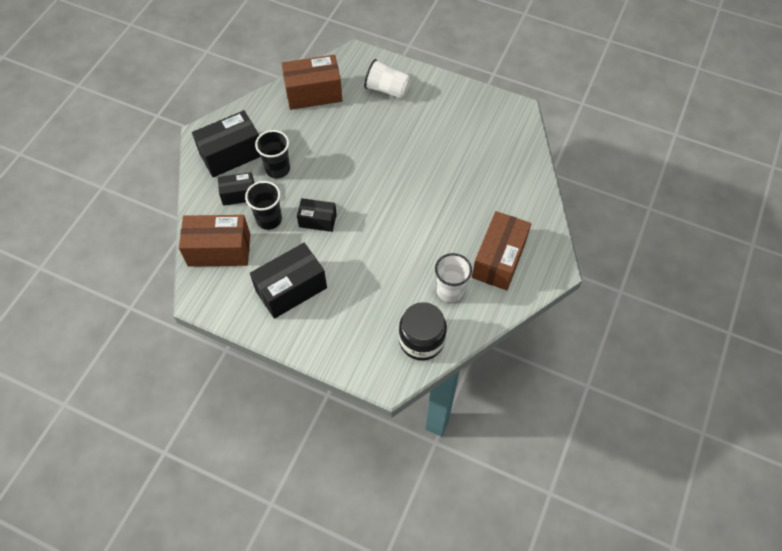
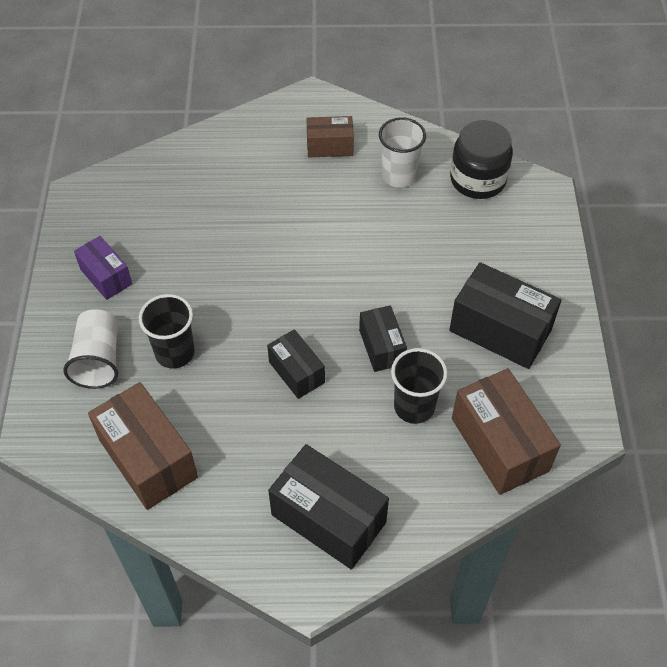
camera: 115 degrees left, 5 degrees down
black box [218,172,255,206] -> black box moved to [267,329,325,399]
black cup [255,130,290,179] -> black cup moved to [139,294,195,369]
brown box [472,211,531,290] -> brown box [306,116,354,157], size x0.59
none -> purple box [74,236,132,300]

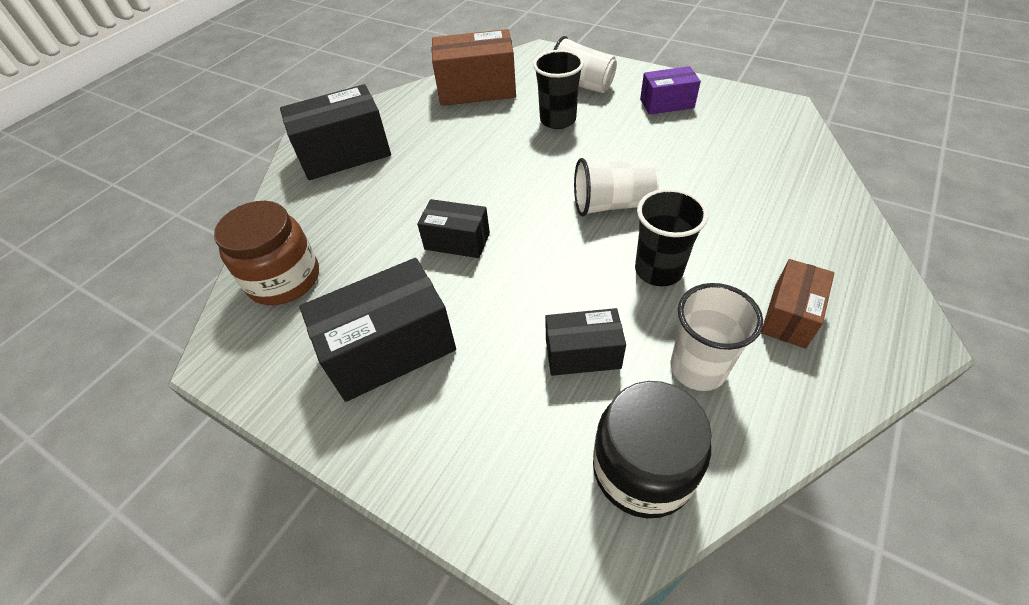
camera: 125 degrees right, 5 degrees down
black box [267,329,325,399] -> black box moved to [545,308,626,376]
black cup [391,348,448,424] -> black cup moved to [635,189,708,286]
brown box [452,368,561,495] -> brown jar [214,201,319,305]
none -> white cup [574,158,659,216]

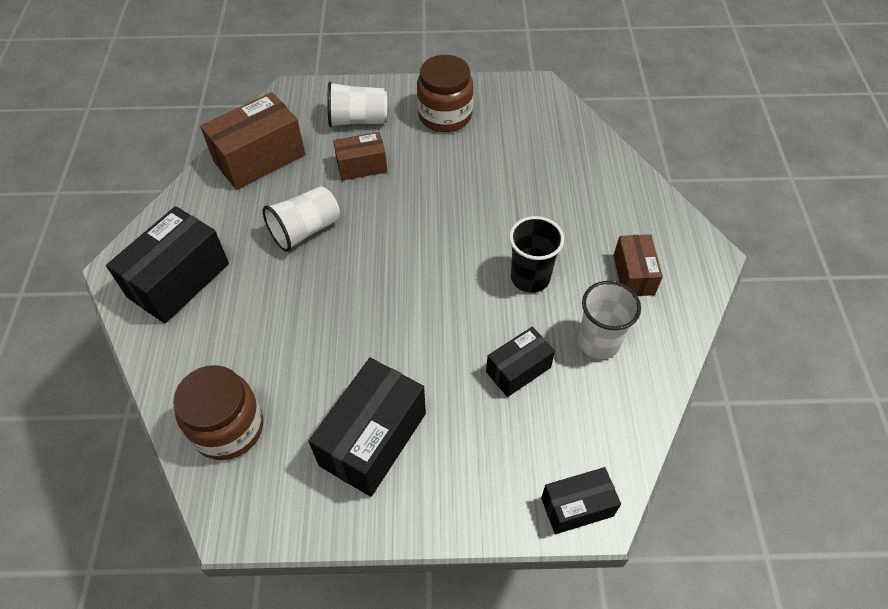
camera: 35 degrees left, 5 degrees up
black box [417,199,490,258] -> black box moved to [541,467,621,534]
black cup [533,50,584,129] -> brown box [333,132,387,181]
white cup [574,158,659,216] -> white cup moved to [263,186,340,252]
black jar [593,381,712,518] -> none
purple box [640,66,701,115] -> brown jar [417,55,473,132]

